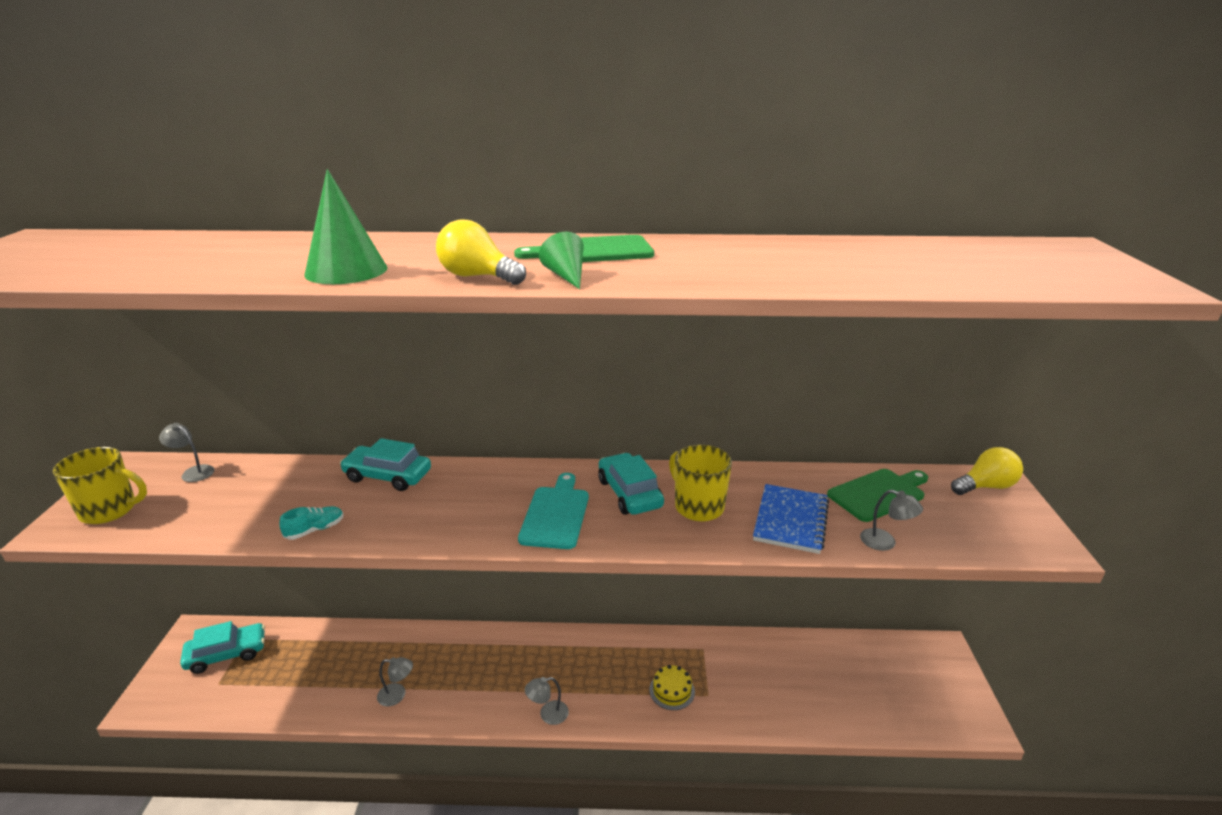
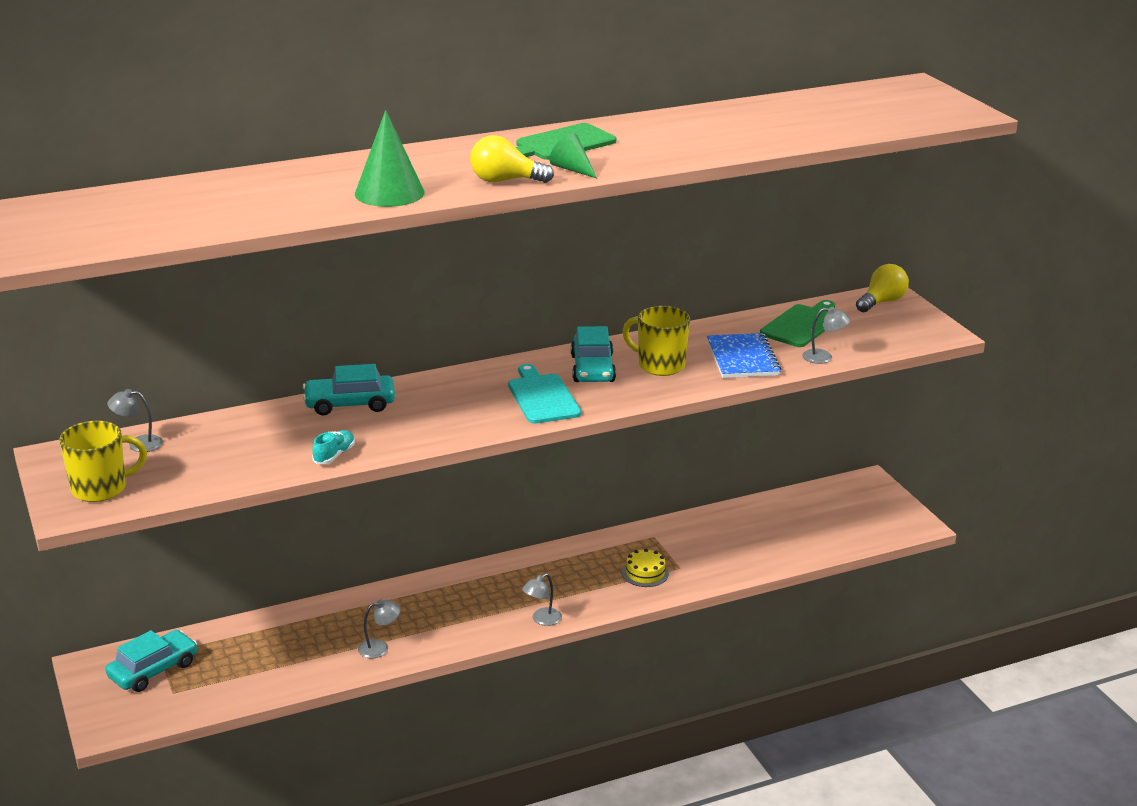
camera: 25 degrees left, 0 degrees up
turquoise car [598,453,664,515] -> turquoise car turned 135 degrees counterclockwise [571,326,616,382]

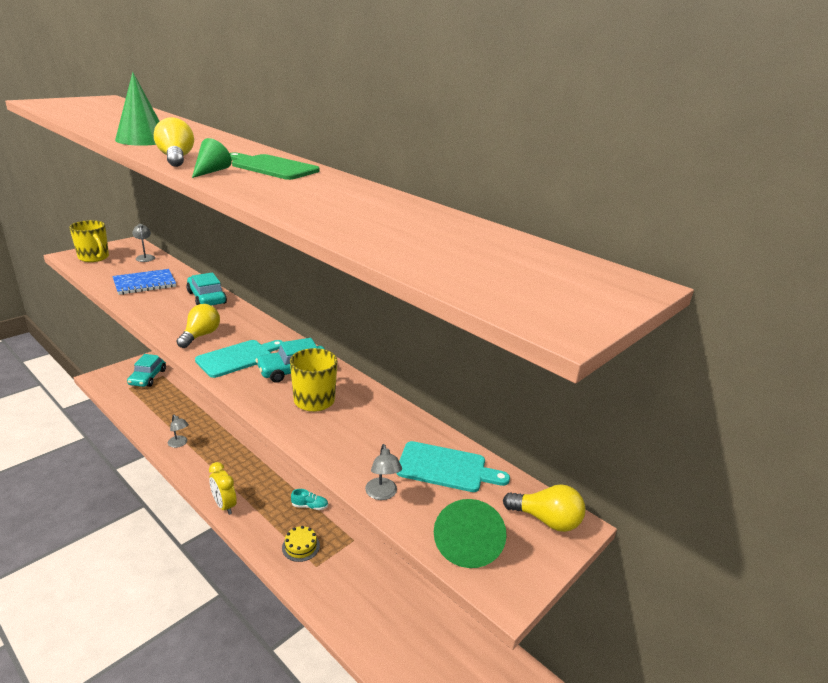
camera: 65 degrees right, 0 degrees up
turquoise car [106,630,197,692] -> turquoise car turned 75 degrees clockwise [127,354,166,387]
turquoise shoe [312,430,355,464] -> turquoise shoe moved to [291,489,328,510]
grey lamp [522,573,562,626] -> yellow clock [209,462,237,515]
blue notebook [707,333,781,378] -> blue notebook moved to [112,269,176,295]
green cutting board [760,300,835,347] -> turquoise cutting board [396,441,510,492]
none -> yellow light bulb [176,304,220,348]
none -> green cone [434,499,507,568]

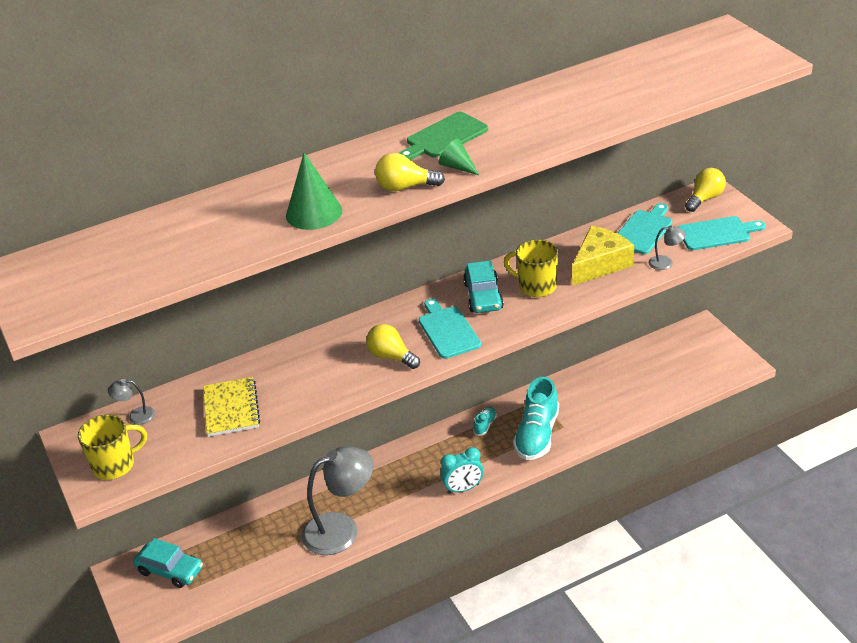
camera: 65 degrees left, 10 degrees up
blue notebook [112,269,176,295] -> yellow notebook [203,377,260,437]
grey lamp [168,415,189,448] -> grey lamp [302,446,373,555], size x2.38
turquoise car [186,272,227,305] -> none
yellow clock [209,462,237,515] -> turquoise clock [440,447,483,494]
yellow cake [282,526,320,562] -> turquoise shoe [513,377,559,460]
green cone [434,499,507,568] -> turquoise cutting board [678,216,765,250]
none -> yellow cheese [572,226,634,286]

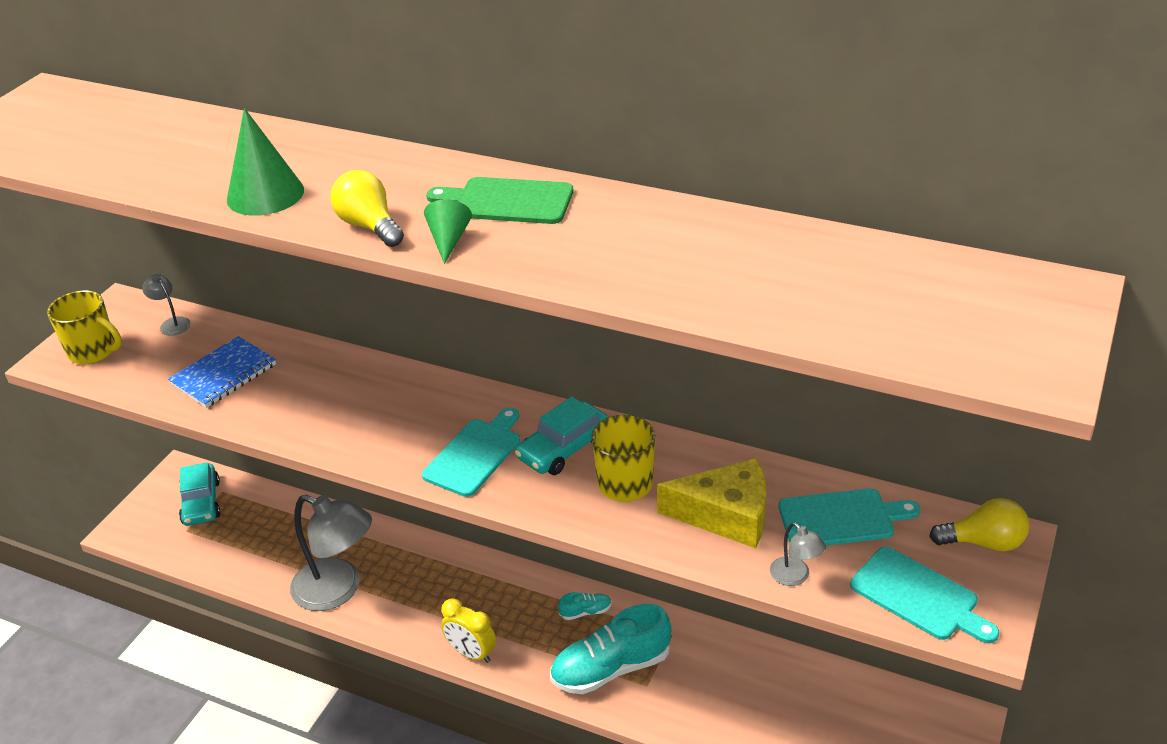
camera: 50 degrees right, 0 degrees up
yellow notebook [203,377,260,437] -> blue notebook [168,336,276,408]
yellow light bulb [366,324,420,369] -> none
turquoise clock [440,447,483,494] -> yellow clock [441,598,496,663]

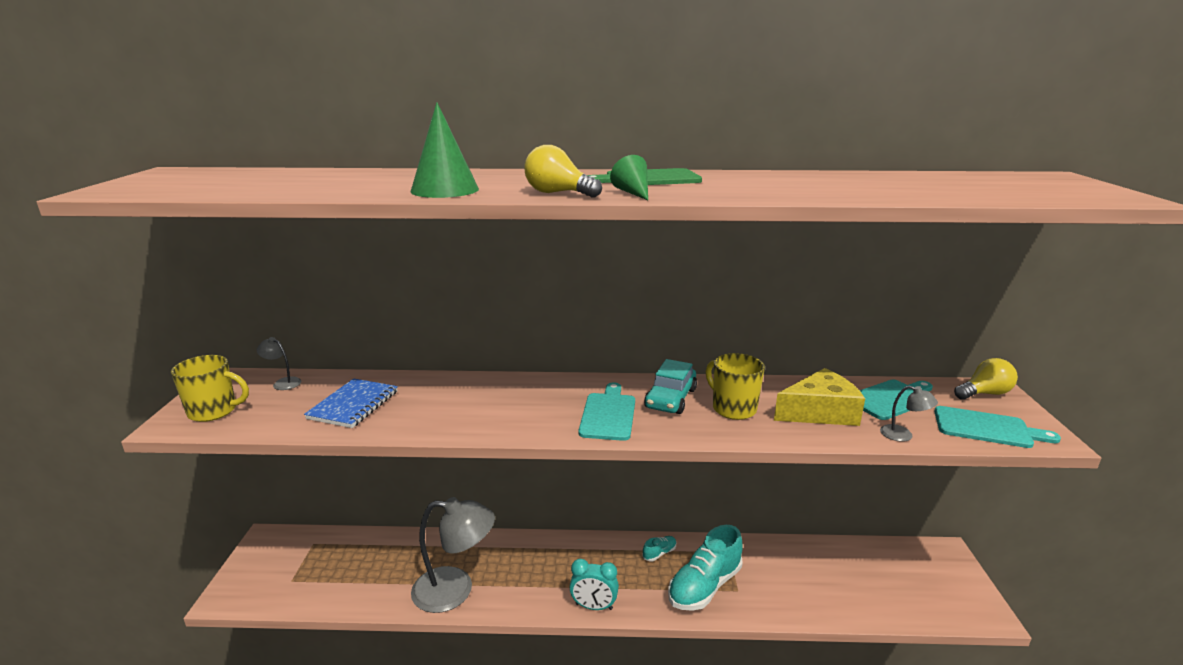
camera: 25 degrees left, 15 degrees down
turquoise car [179,462,220,526] -> none
yellow clock [441,598,496,663] -> turquoise clock [570,559,619,610]

